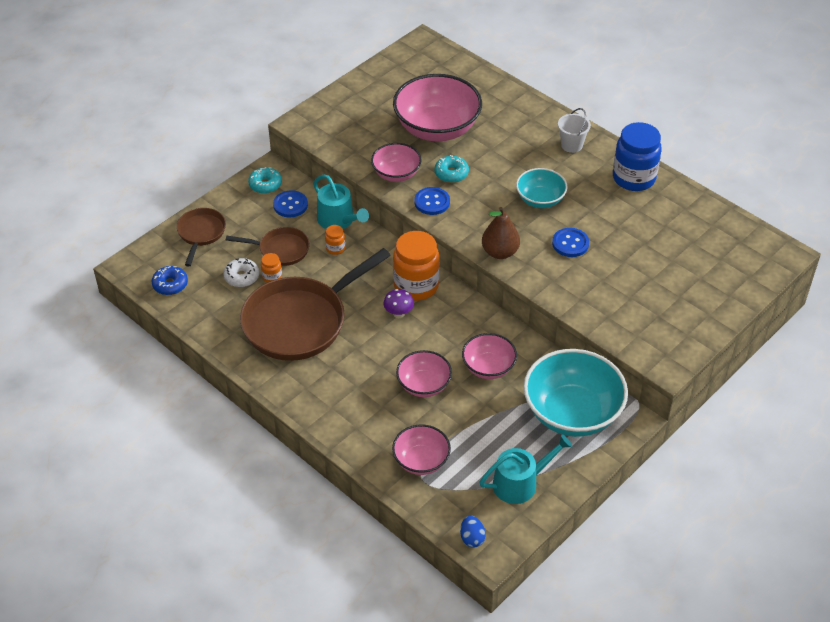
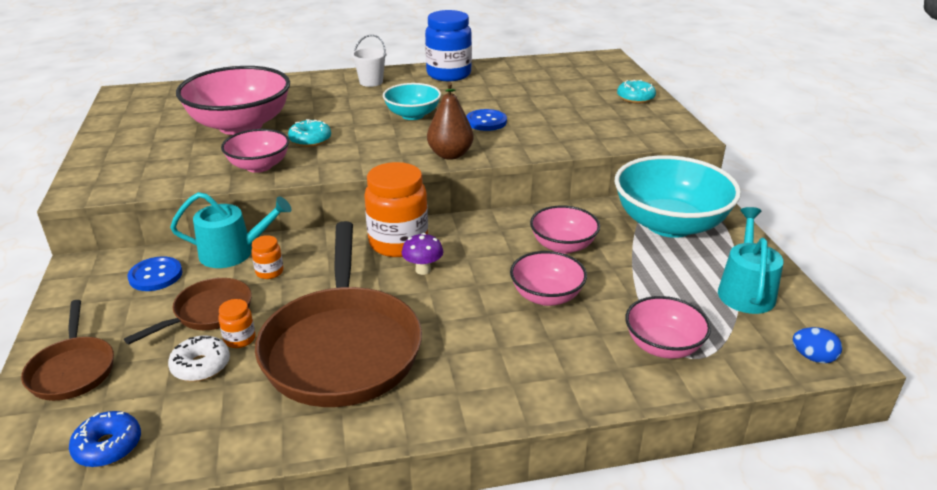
camera: 55 degrees left, 15 degrees down
brown pan [176,208,226,267] -> brown pan turned 150 degrees counterclockwise [21,300,114,401]
turquoise donut [248,167,282,194] -> turquoise donut moved to [617,80,656,104]
blue button [414,187,450,215] -> none

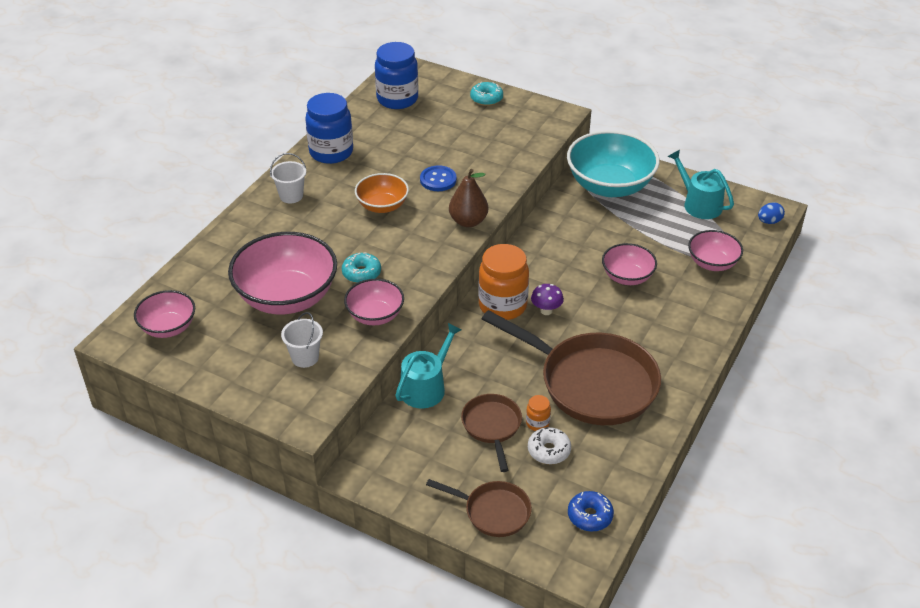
camera: 50 degrees left, 10 degrees up
blue button [127,256,182,291] -> none
orange jar [251,235,283,279] -> none
turquoise bowl [383,83,441,120] -> orange bowl [355,173,409,213]
pink bowl [530,205,600,254] -> pink bowl moved to [134,290,195,338]
none -> white bucket [281,312,323,368]
none -> blue jar [375,42,418,109]

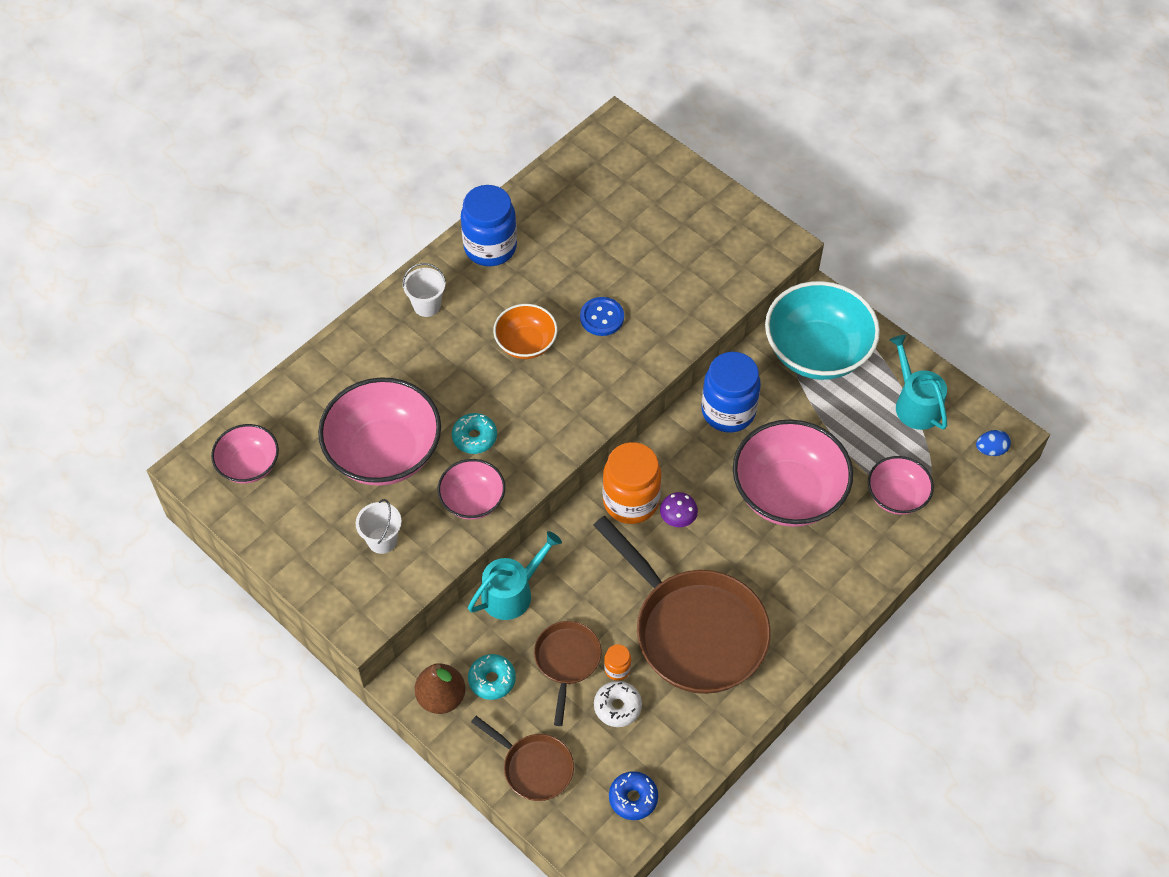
camera: 15 degrees right, 15 degrees up
blue jar [375,42,418,109] -> blue jar moved to [701,352,761,432]
brown pear [449,169,488,227] -> brown pear moved to [415,663,466,714]
turquoise donut [470,82,503,106] -> turquoise donut moved to [468,654,516,700]
pink bowl [602,243,657,285] -> pink bowl [733,419,853,527], size x1.82

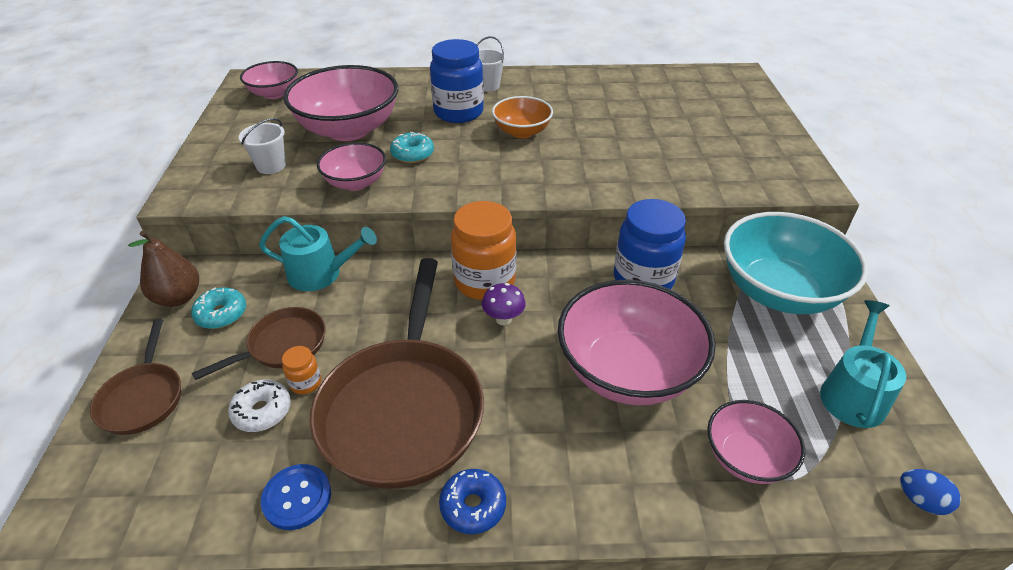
camera: 45 degrees right, 15 degrees down
blue jar [461,185,517,266] -> blue jar moved to [430,39,484,123]
blue button [580,297,624,336] -> blue button moved to [261,464,331,530]
blue donut [609,771,658,820] -> blue donut moved to [439,469,506,534]

